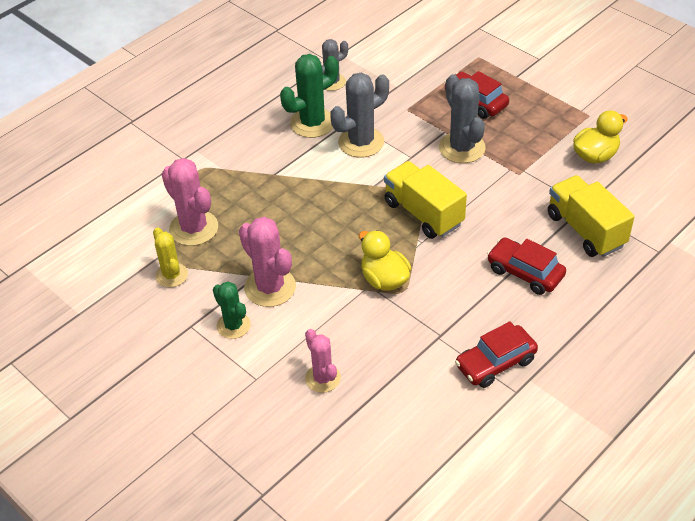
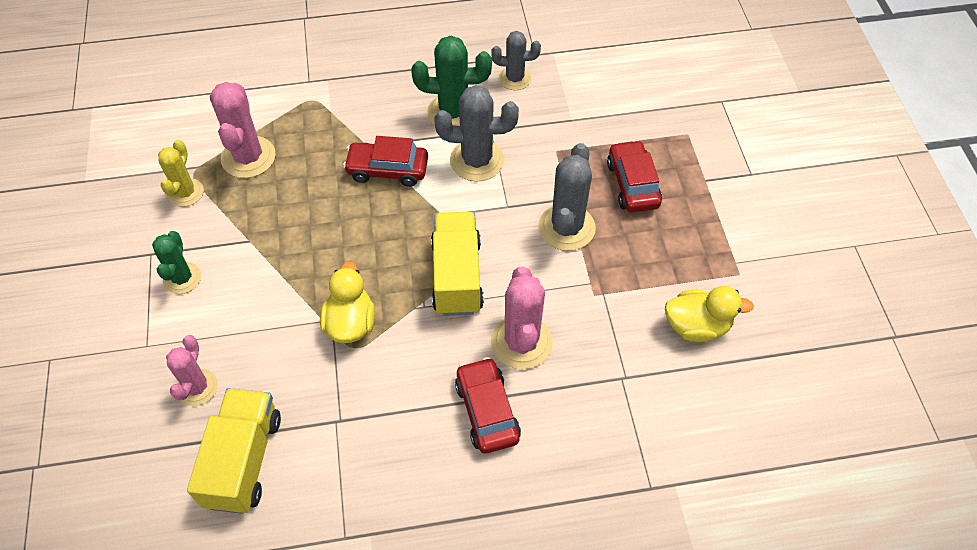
camera: 35 degrees right, 10 degrees up
pink cactus [239,217,296,307] -> pink cactus moved to [491,266,553,370]
red car [455,321,538,388] -> red car moved to [343,136,428,187]
yellow truck [548,175,635,257] -> yellow truck moved to [187,388,281,514]

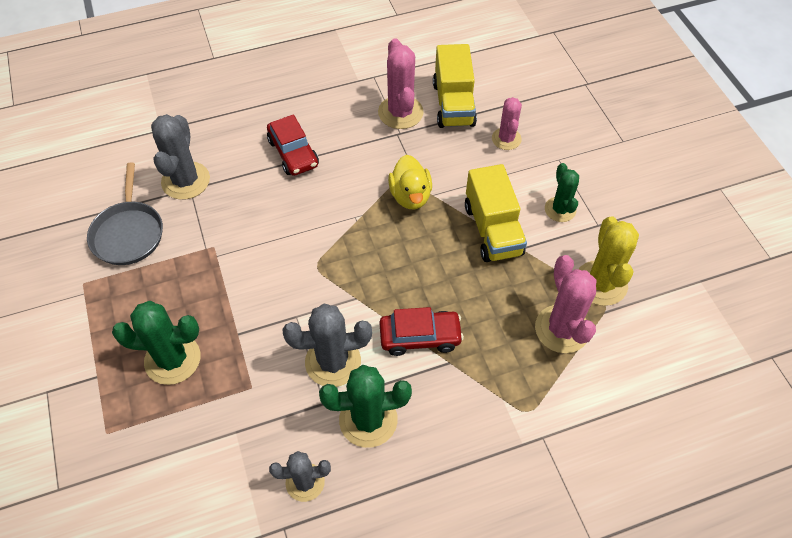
camera: 170 degrees right, 0 degrees up
yellow cactus [158,140,204,207] -> yellow cactus [578,217,639,306], size x1.57
yellow truck [431,212,484,316] -> yellow truck moved to [465,164,527,262]
pink cactus [491,266,553,370] -> pink cactus moved to [378,38,424,129]
grey cactus [538,143,596,251] -> grey cactus moved to [151,114,210,200]
red car [607,140,662,212] -> green cactus [112,301,200,385]
yellow duck [665,286,754,342] -> grey pan [87,163,163,265]

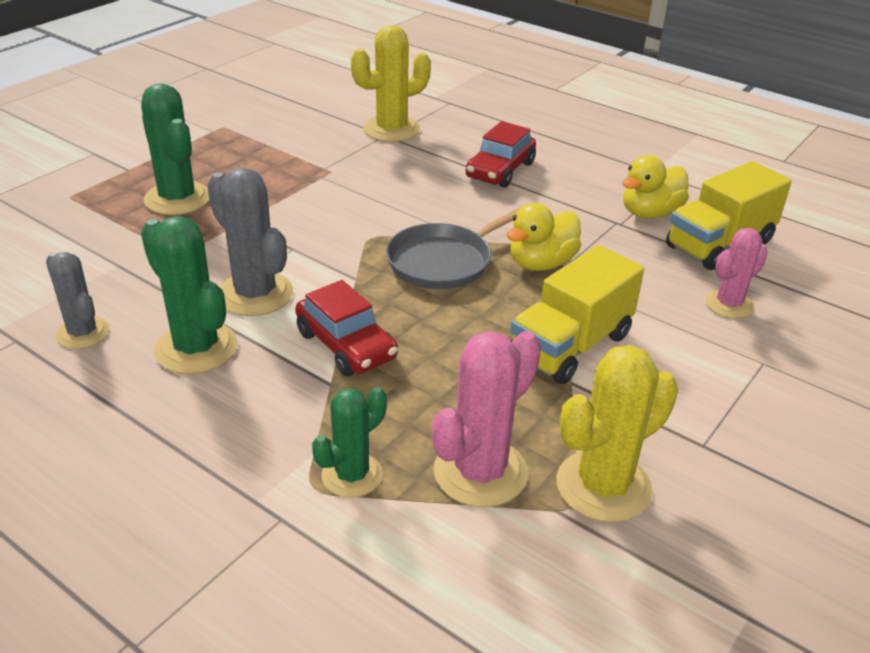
camera: 55 degrees right, 20 degrees down
grey pan [87,163,163,265] -> grey pan moved to [386,206,523,289]
grey cactus [151,114,210,200] -> yellow cactus [351,25,431,142]
pink cactus [378,38,424,129] -> yellow duck [622,155,689,219]
green cactus [545,163,579,222] -> green cactus moved to [312,387,387,498]

